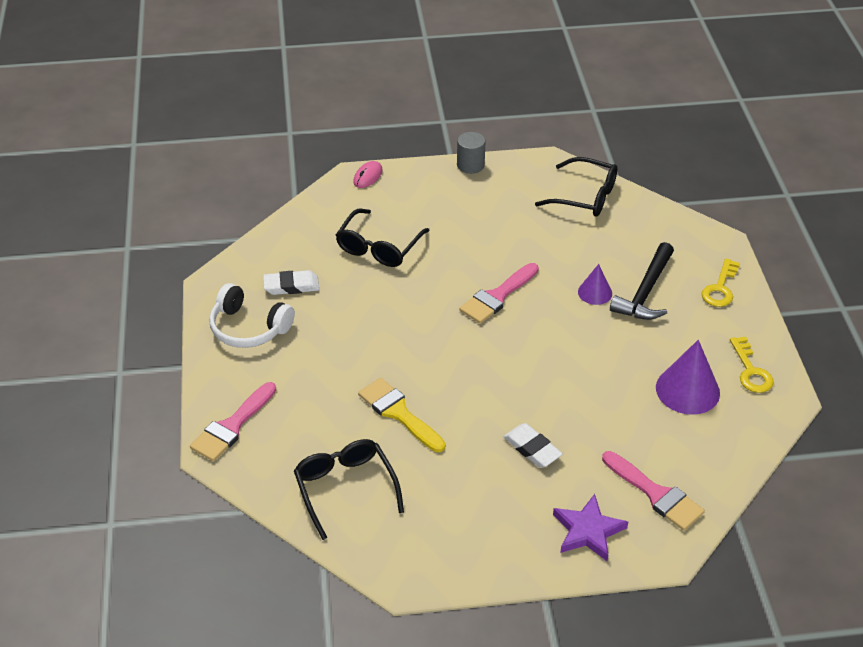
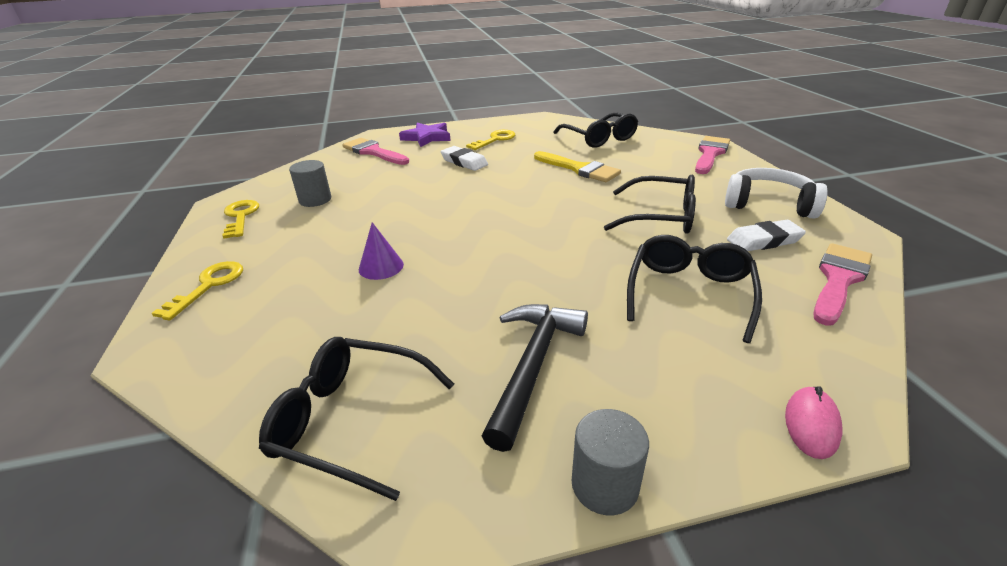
camera: 175 degrees right, 10 degrees down
pink brush [460,263,539,324] -> pink brush moved to [813,243,872,326]
black hammer [610,242,674,320] -> black hammer moved to [482,304,588,452]
purple cone [656,340,720,415] -> grey cylinder [289,160,331,207]
none -> yellow key [466,130,515,150]
none -> black glasses [604,175,696,234]

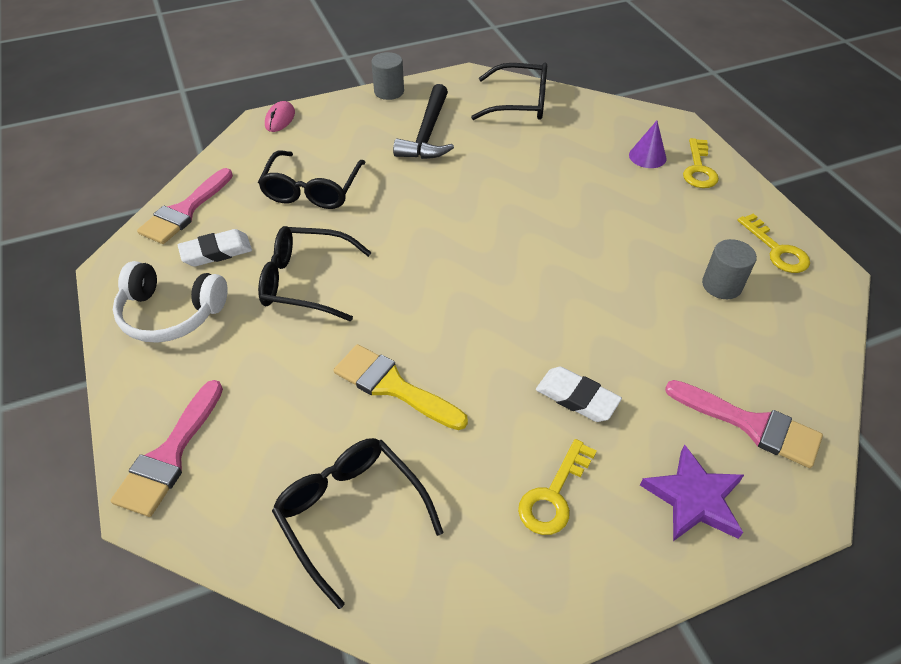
camera: 170 degrees right, 15 degrees up
purple cone [359,222,404,280] -> purple cone moved to [629,121,667,168]

